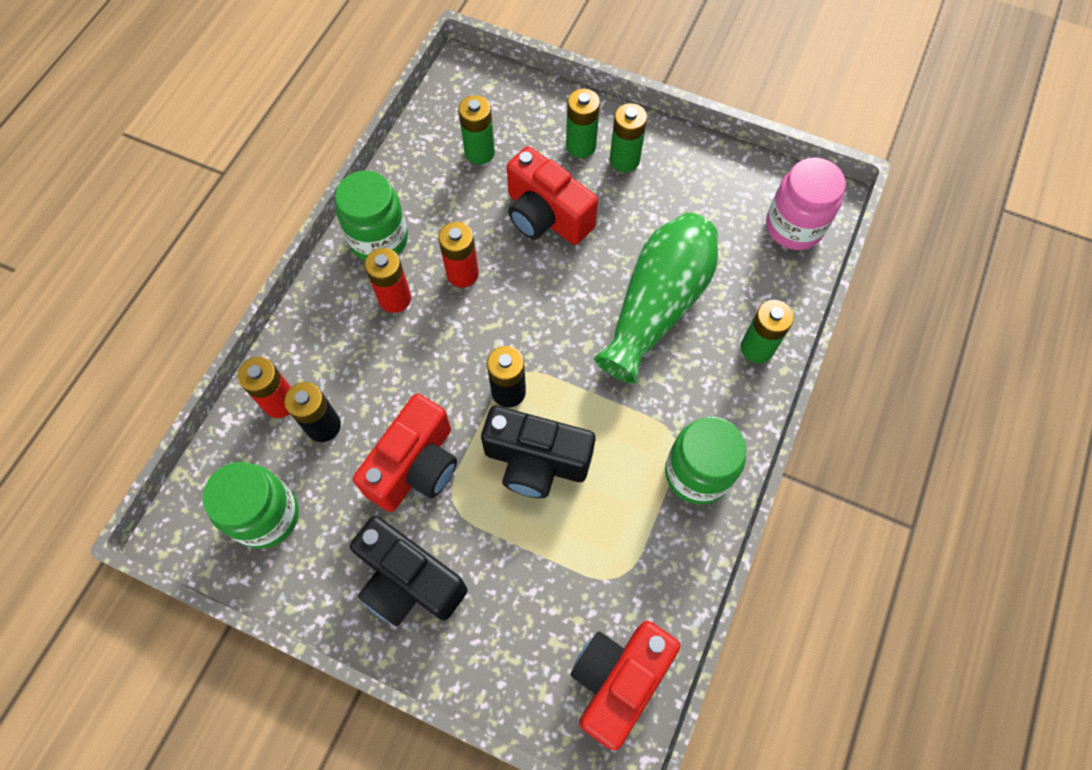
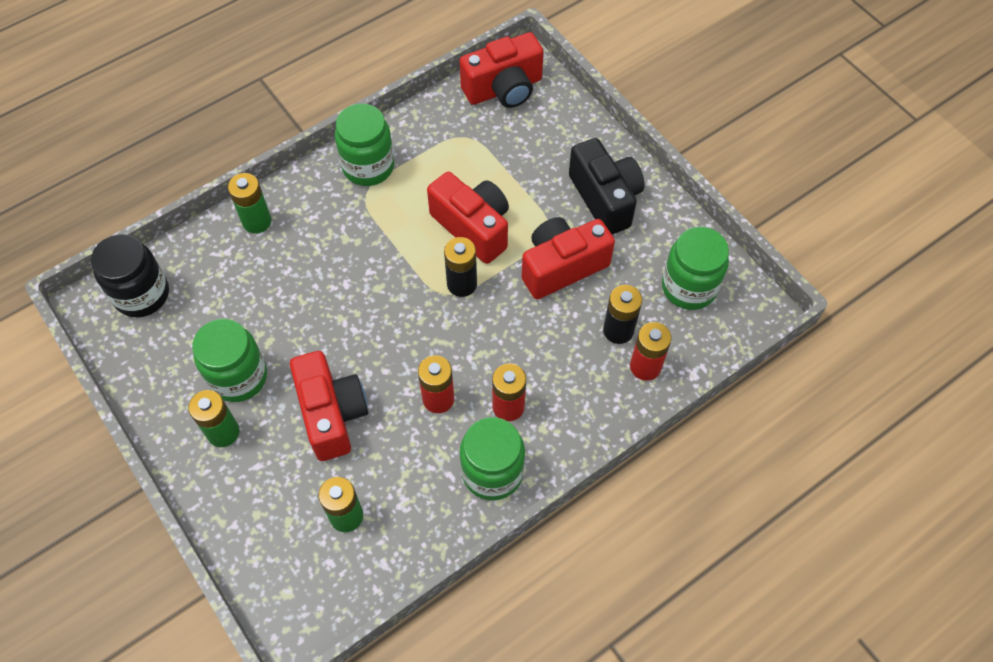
camera: 150 degrees left, 5 degrees down
black camera [481,406,595,498] -> red camera [427,172,509,264]
green battery [566,89,600,158] -> none
green vase [594,213,718,384] -> none
pink jar [766,157,846,250] -> black jar [91,234,169,317]
none -> green jar [192,319,267,402]

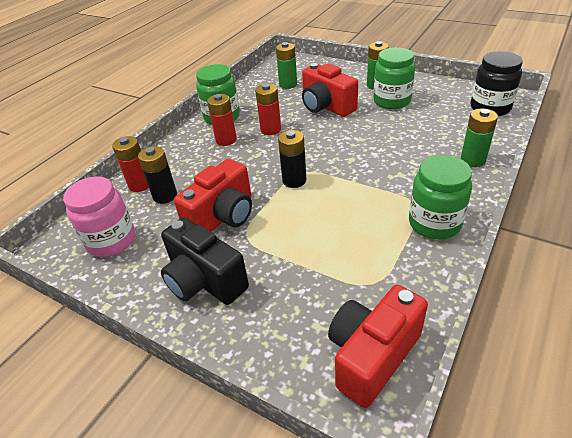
camera: 160 degrees right, 20 degrees down
red camera [427,172,509,264] -> none
green jar [662,227,729,310] -> pink jar [63,176,135,257]

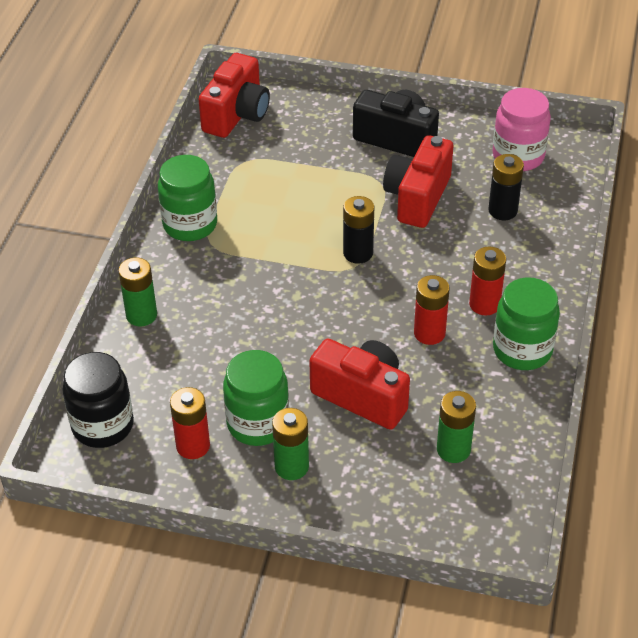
camera: 160 degrees right, 5 degrees up
red battery [112,136,149,192] -> red battery moved to [170,387,210,459]

